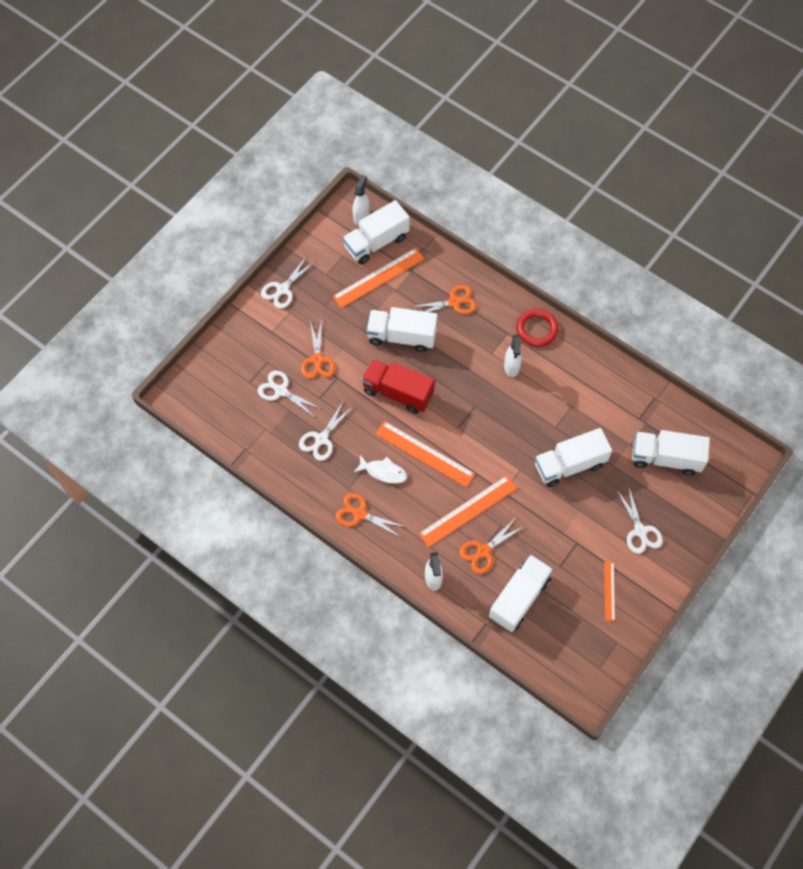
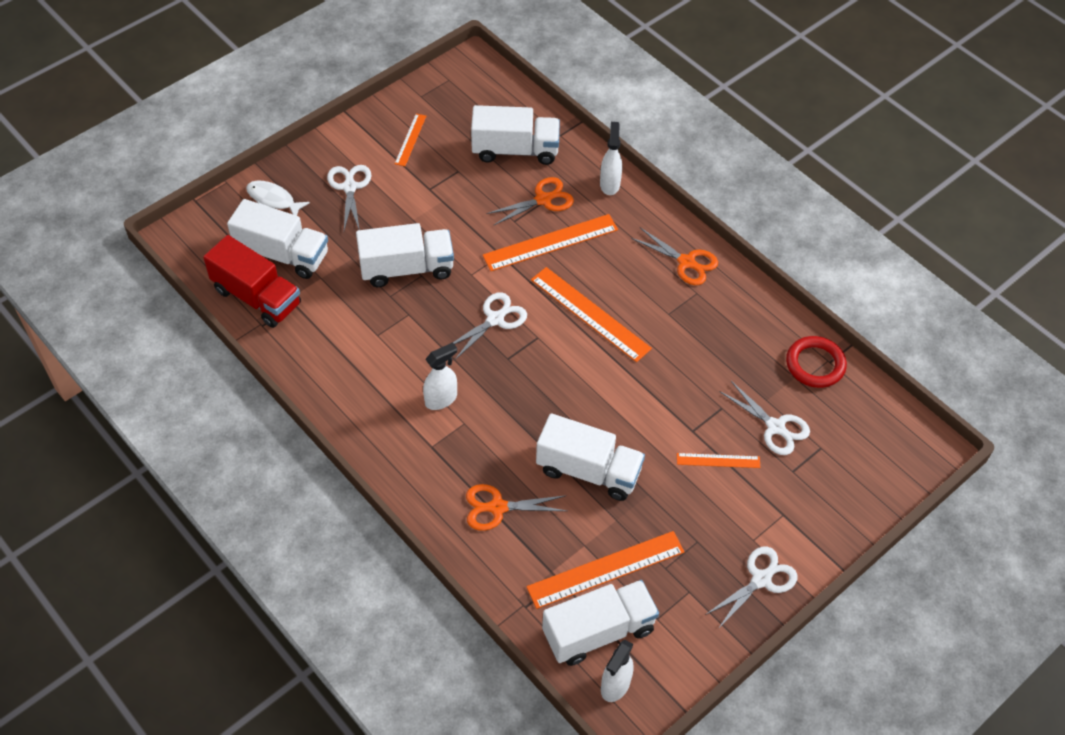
camera: 170 degrees left, 10 degrees down
white scissors [299,400,352,461] -> white scissors moved to [453,292,527,360]
orange scissors [301,320,335,378] -> orange ruler [677,453,760,468]
white fish [354,455,407,484] -> white fish moved to [246,181,310,216]
red truck [361,359,435,414] -> red truck moved to [203,235,301,328]
white truck [489,555,553,632] -> white truck turned 135 degrees counterclockwise [471,105,560,165]
white spray bottle [504,335,522,377] -> white spray bottle turned 45 degrees clockwise [423,342,457,410]
red ring [516,309,559,347] -> red ring moved to [786,336,847,388]

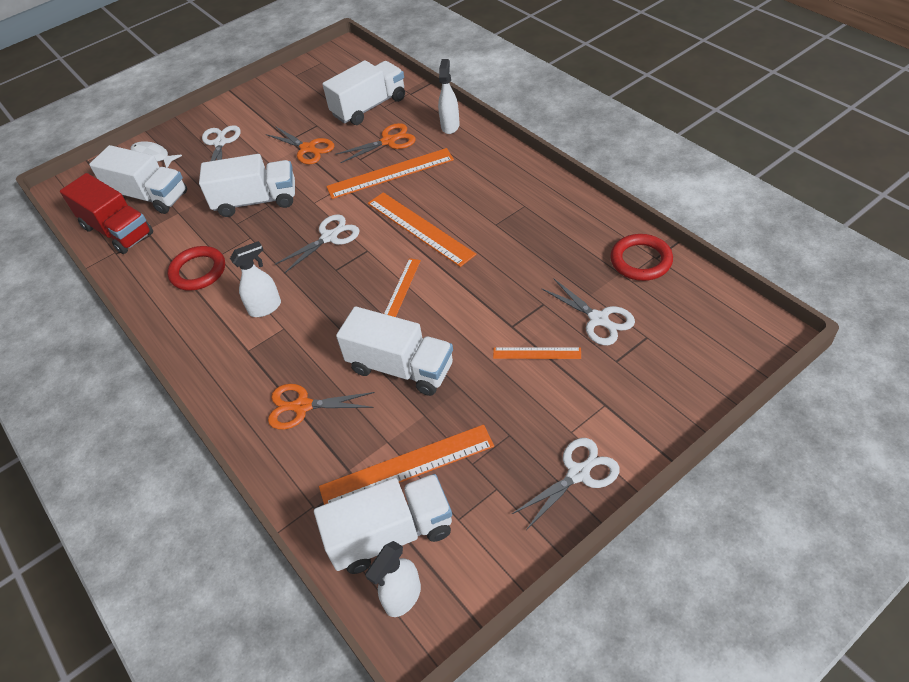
camera: 10 degrees right, 5 degrees down
orange ruler [394,114,426,166] -> orange ruler moved to [384,258,421,317]
white truck [471,105,560,165] -> white truck turned 45 degrees counterclockwise [322,60,405,125]
orange scissors [631,228,718,285] -> orange scissors moved to [266,126,334,164]
none -> red ring [167,246,225,291]

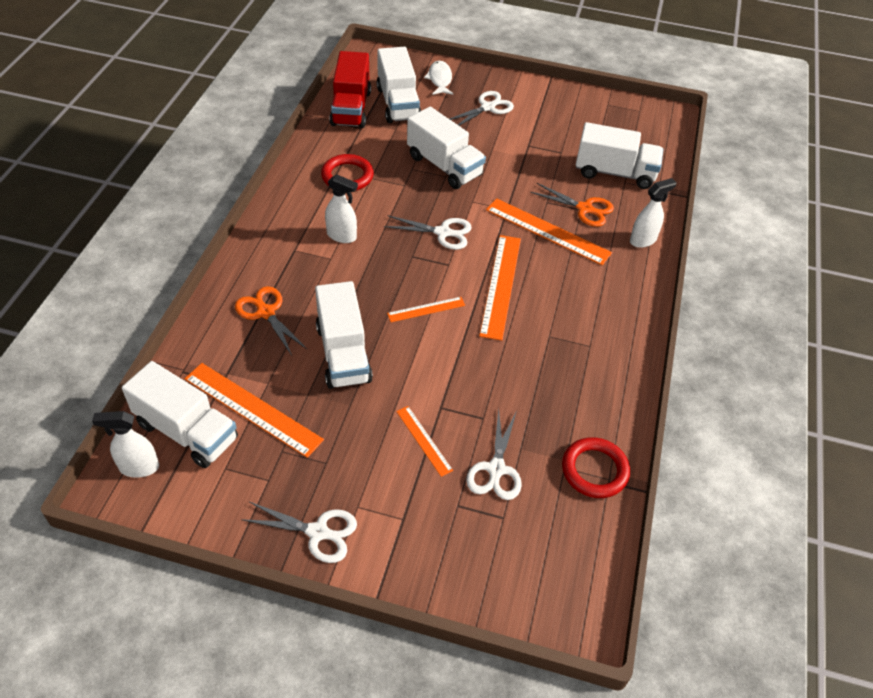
camera: 45 degrees right, 0 degrees up
orange scissors [266,126,334,164] -> none

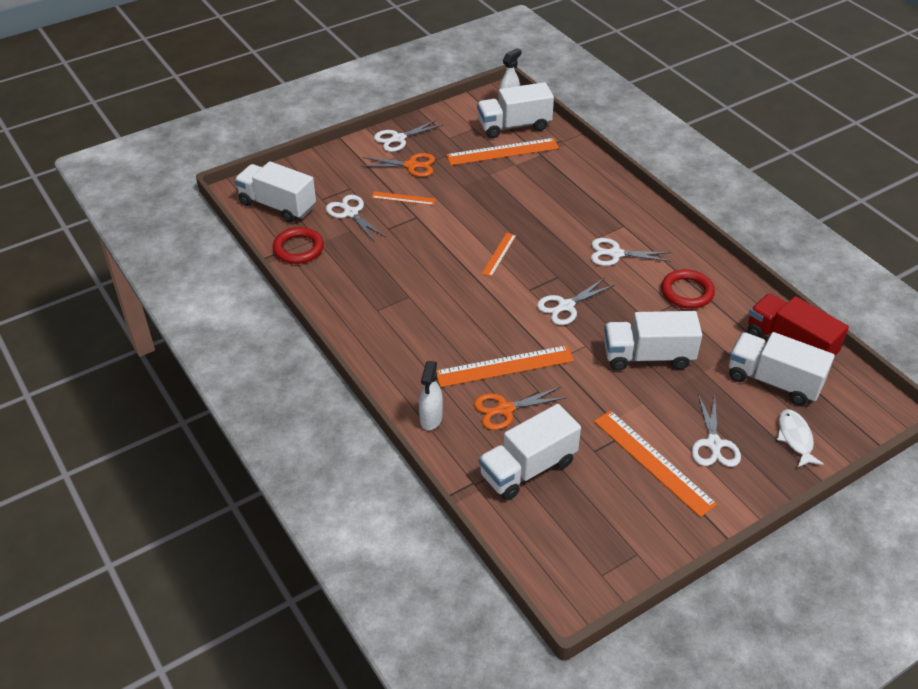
camera: 135 degrees right, 5 degrees down
orange scissors [235,286,308,356] -> orange scissors moved to [361,153,435,177]
white truck [315,281,373,389] -> white truck moved to [234,161,316,223]
white spray bottle [325,174,358,243] -> white scissors [591,238,672,266]
white fish [424,61,453,95] -> white fish turned 135 degrees counterclockwise [777,409,824,468]
orange ruler [479,235,521,341] -> orange ruler moved to [594,410,717,517]

